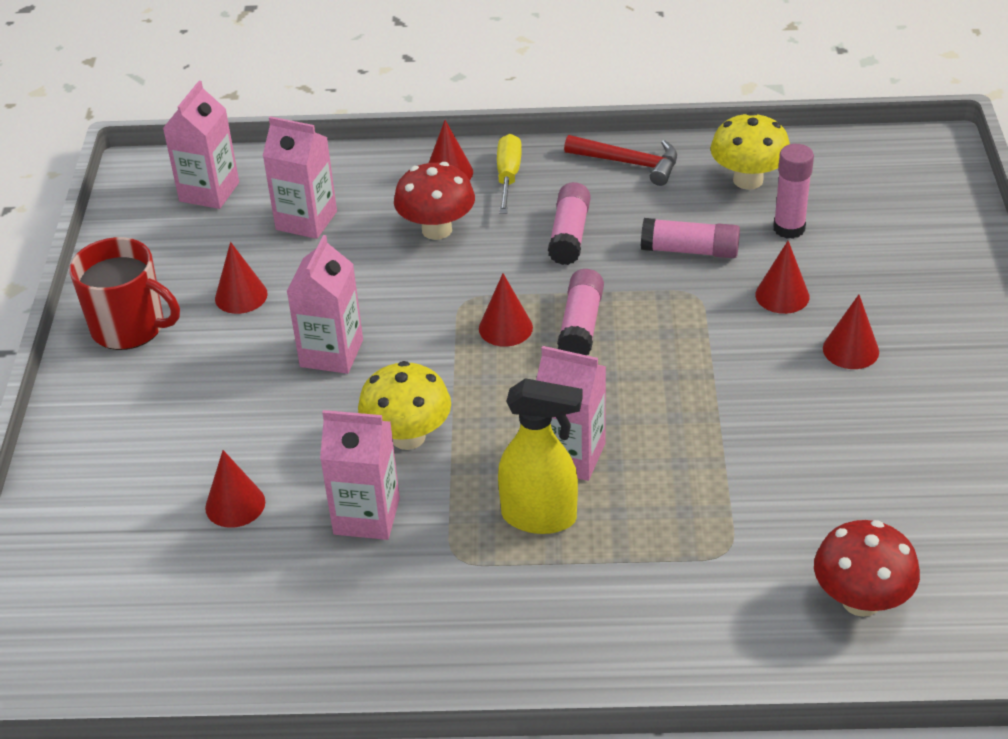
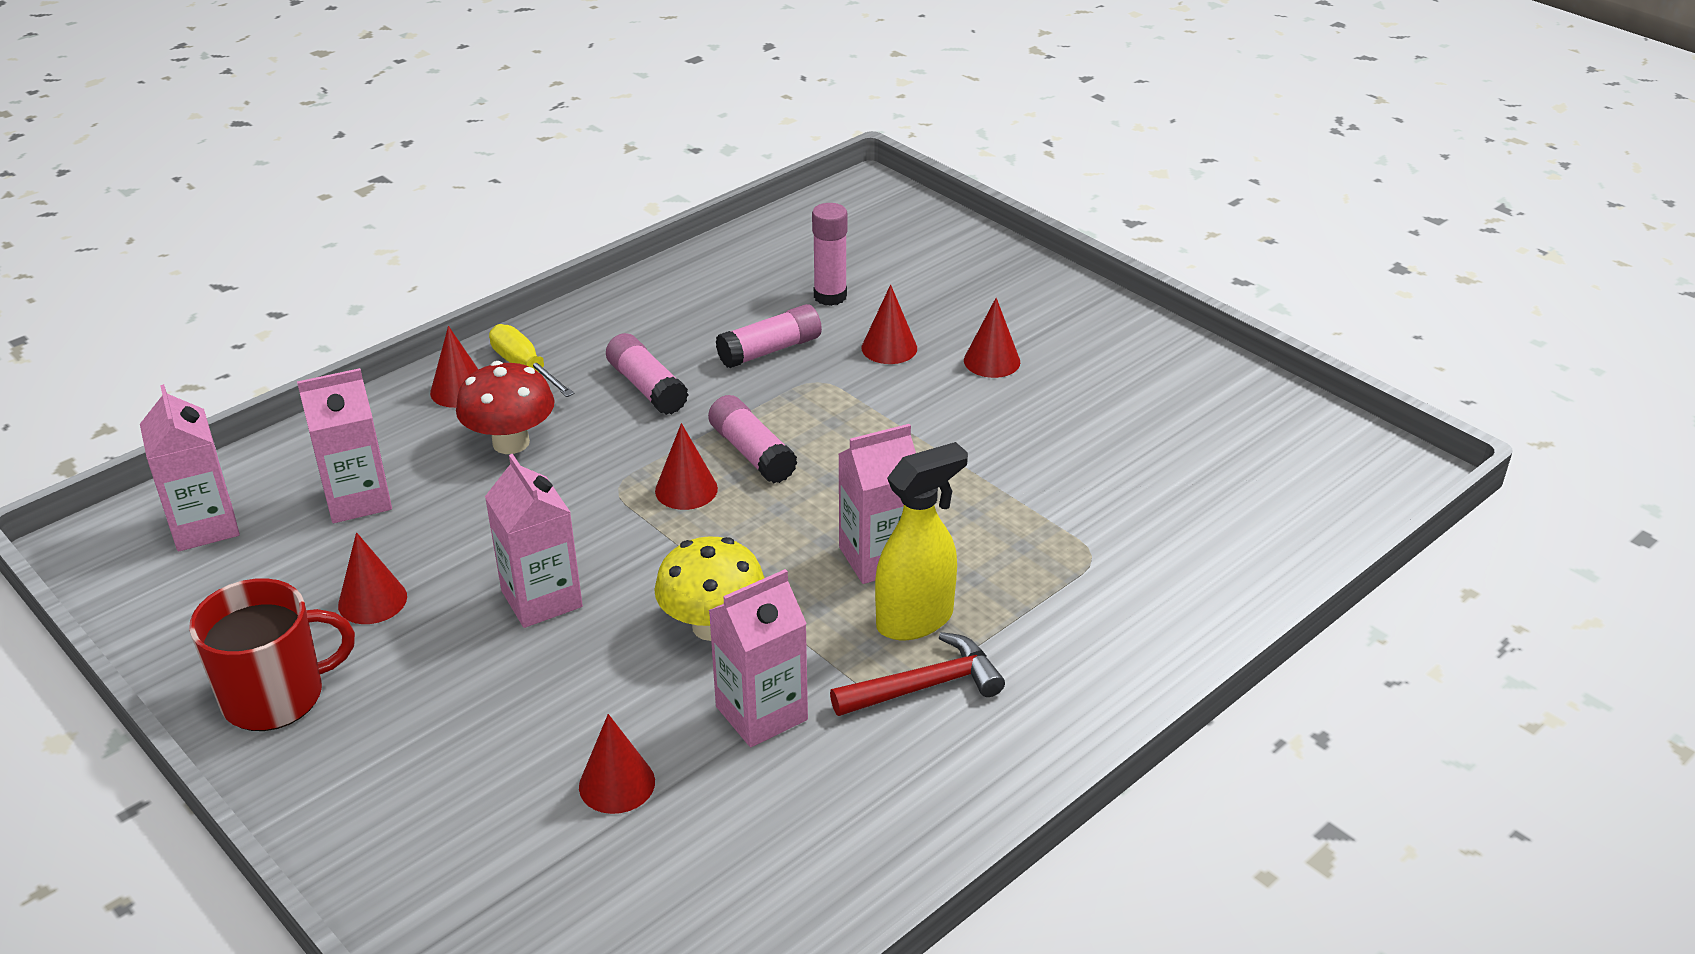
camera: 45 degrees left, 5 degrees down
red hammer [564,135,677,186] -> red hammer moved to [830,632,1005,716]
yellow mushroom [710,112,790,190] -> none
red mushroom [814,520,920,617] -> none

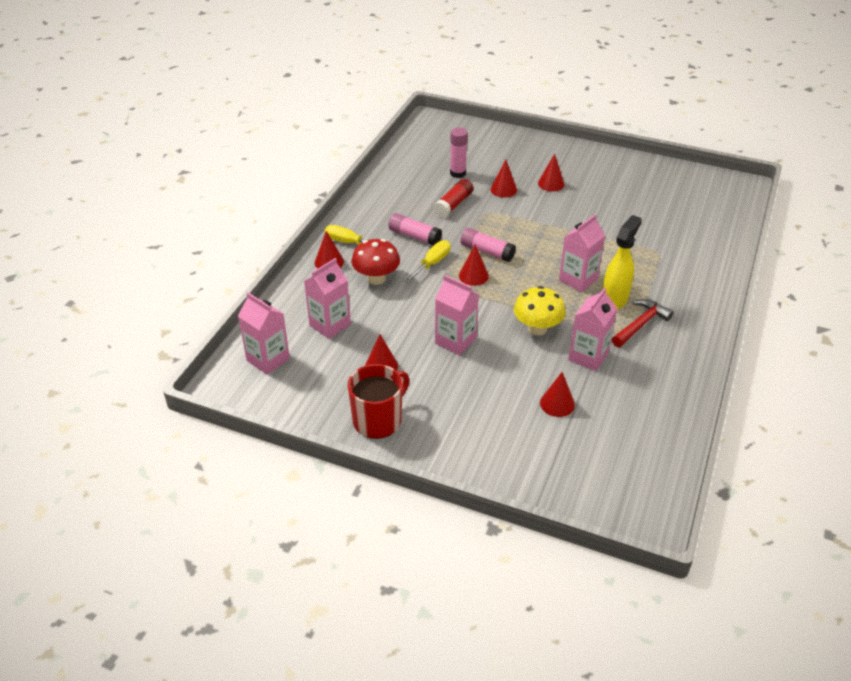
camera: 25 degrees left, 5 degrees up
pink glue stick [716,304,822,368] -> red glue stick [433,179,473,218]
none -> yellow screwdriver [404,240,450,283]

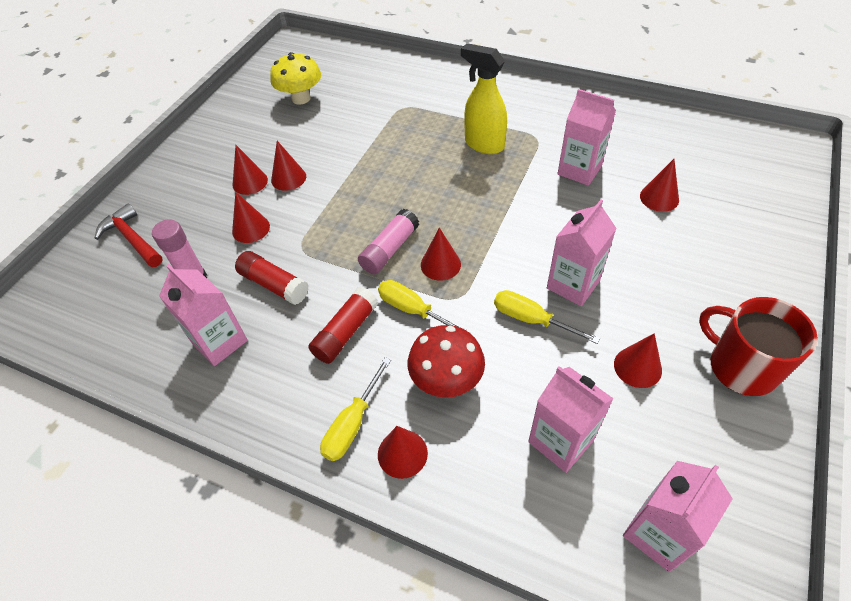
camera: 85 degrees left, 10 degrees up
pink glue stick [388,213,442,246] -> red glue stick [308,287,378,364]
yellow mushroom [514,286,566,336] -> yellow mushroom moved to [270,52,321,105]
pink carton [559,214,605,292] -> pink carton moved to [159,264,248,366]
red hammer [612,299,673,347] -> red hammer moved to [94,203,162,267]
none -> red cone [271,141,306,191]
none -> yellow screwdriver [494,290,600,344]

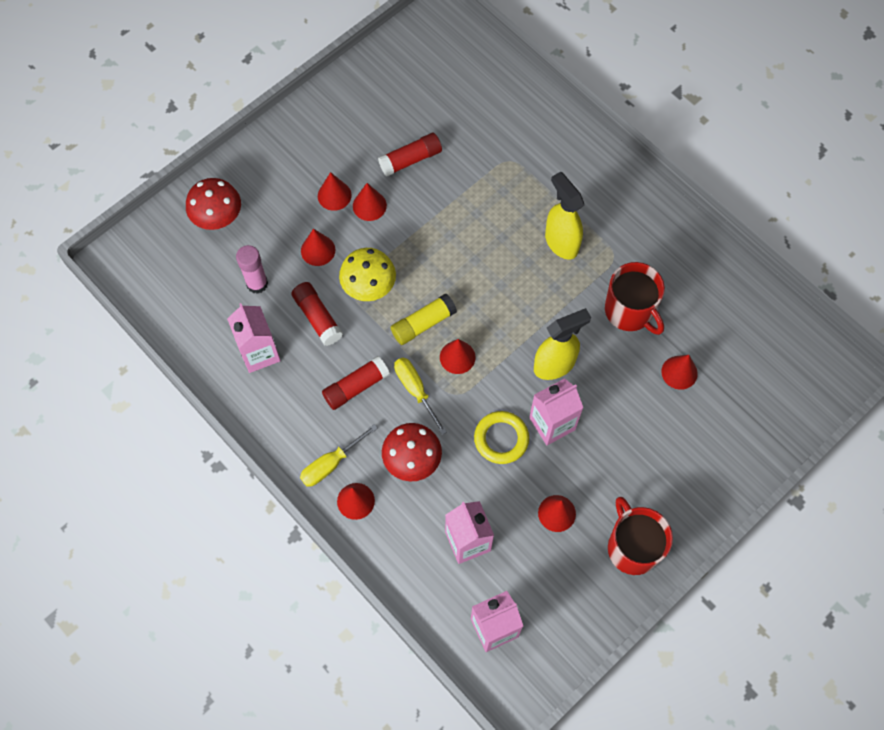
camera: 20 degrees right, 15 degrees up
red hammer [94,203,162,267] -> red mushroom [186,178,241,230]
yellow mushroom [270,52,321,105] -> yellow mushroom moved to [339,248,396,301]
pink glue stick [358,209,419,274] -> yellow glue stick [391,294,457,345]
yellow screwdriver [494,290,600,344] -> yellow ring [474,411,529,464]
pink carton [558,89,616,186] -> red mug [605,262,665,335]
none -> red glue stick [378,133,442,176]
none -> yellow spray bottle [534,308,591,380]

